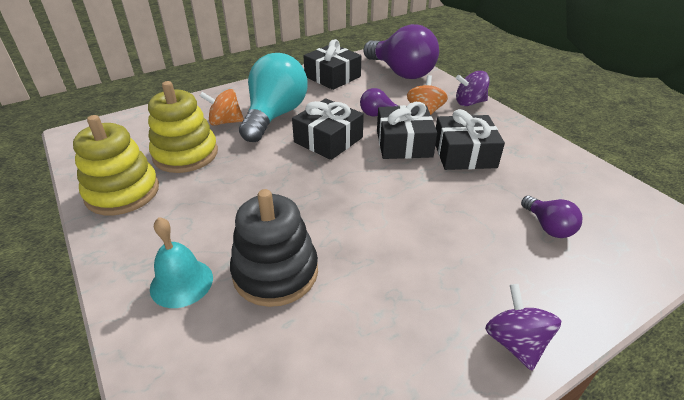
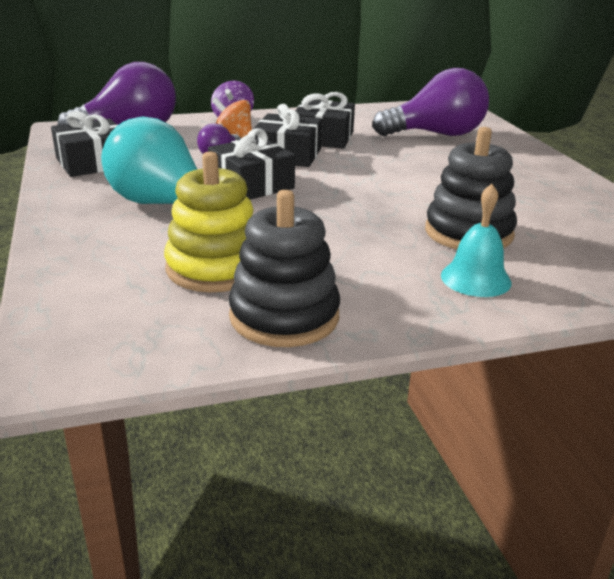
camera: 75 degrees left, 10 degrees down
yellow stacking toy [73,115,159,215] -> black stacking toy [229,190,340,347]
orange spinning top [200,89,244,126] -> none
purple spinning top [485,284,561,371] -> none
purple light bulb [521,196,582,238] -> purple light bulb [372,68,489,136], size x2.10

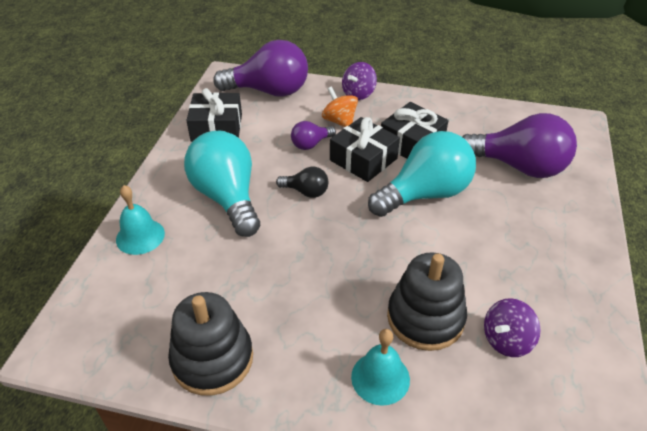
camera: 30 degrees right, 15 degrees up
yellow stacking toy [164,151,254,292] -> none
black gift [208,128,295,199] -> black light bulb [276,166,328,198]
none -> turquoise bell [116,185,165,255]
none -> turquoise light bulb [368,131,476,217]
none -> purple spinning top [484,298,541,357]

